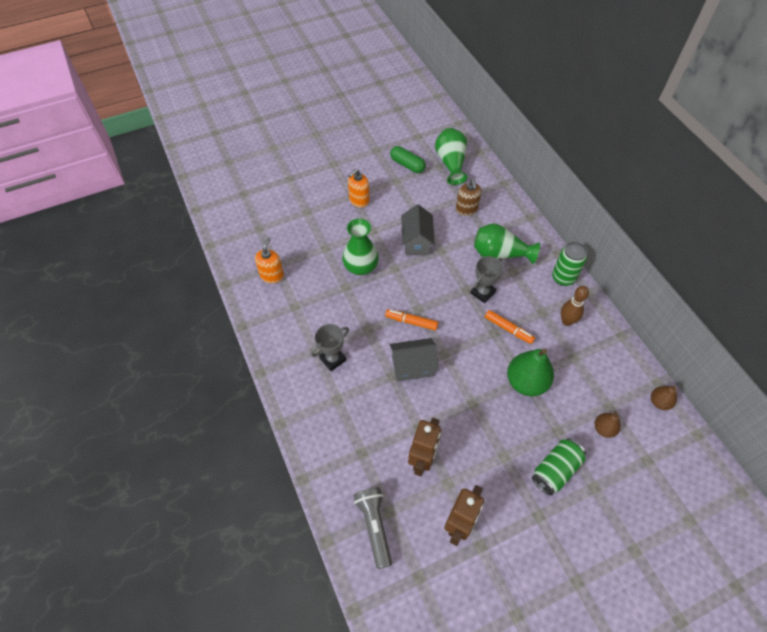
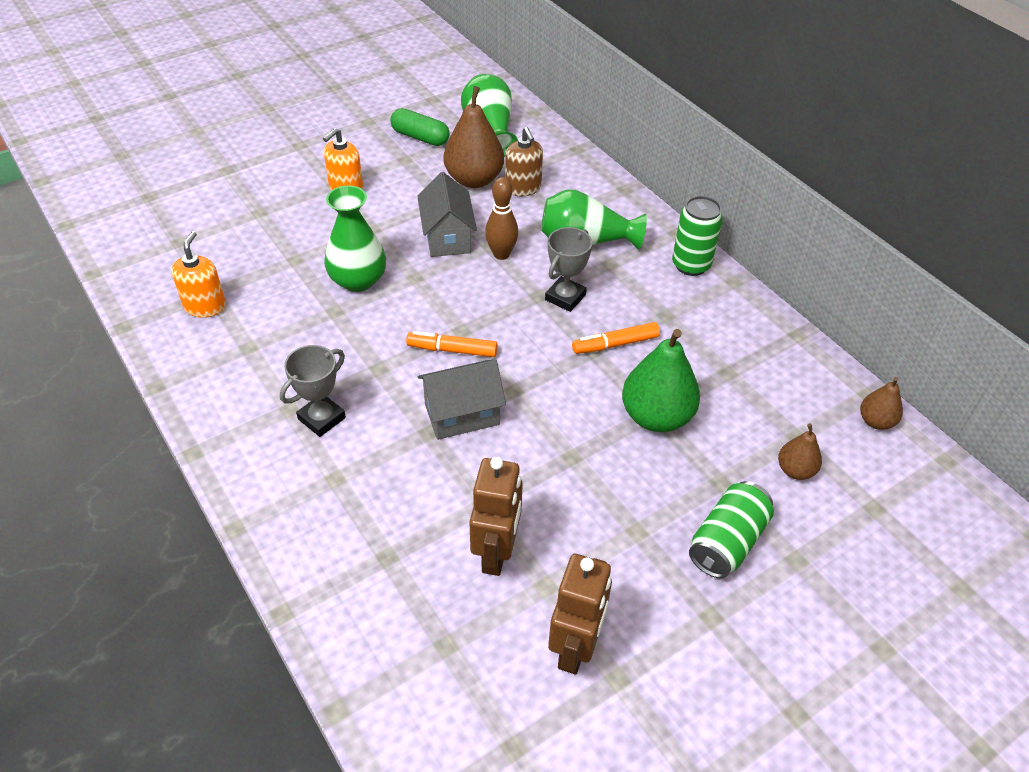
camera: 10 degrees left, 10 degrees down
grey flashlight [353,487,392,569] -> none
orange marker [485,310,535,344] -> orange marker turned 135 degrees clockwise [572,322,660,354]
brown bowling pin [561,286,589,326] -> brown bowling pin moved to [485,177,519,260]
none -> brown pear [444,86,504,188]

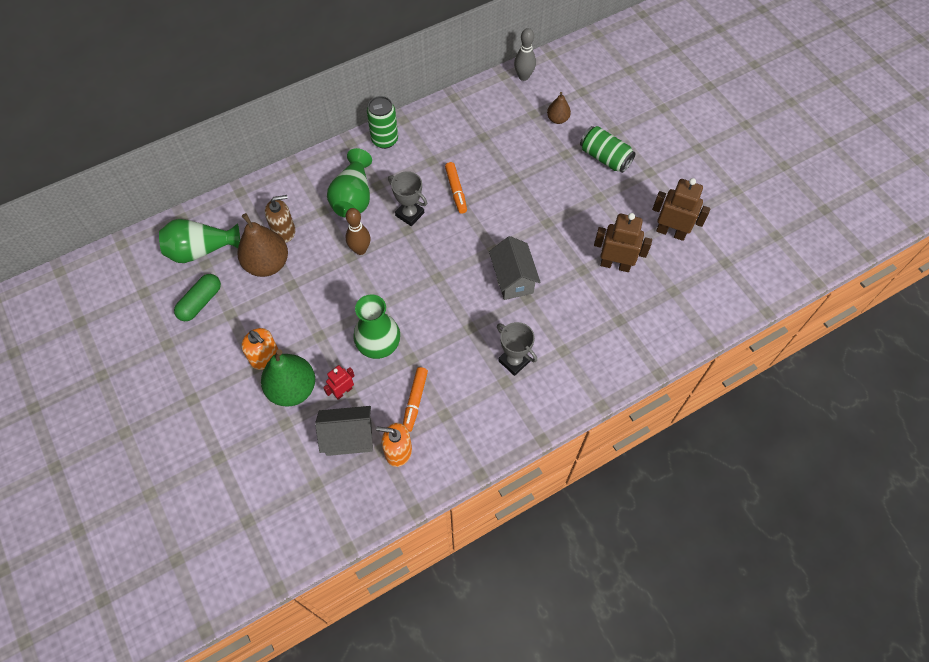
camera: 85 degrees left, 15 degrees up
orange marker [406,331,497,357] -> orange marker moved to [403,367,428,432]
grey house [417,172,477,257] -> grey house moved to [315,406,373,456]
green pear [622,329,700,432] -> green pear moved to [261,349,315,407]
brown pear [860,377,903,430] -> grey bowling pin [514,28,536,81]
none -> red robot [323,365,355,400]

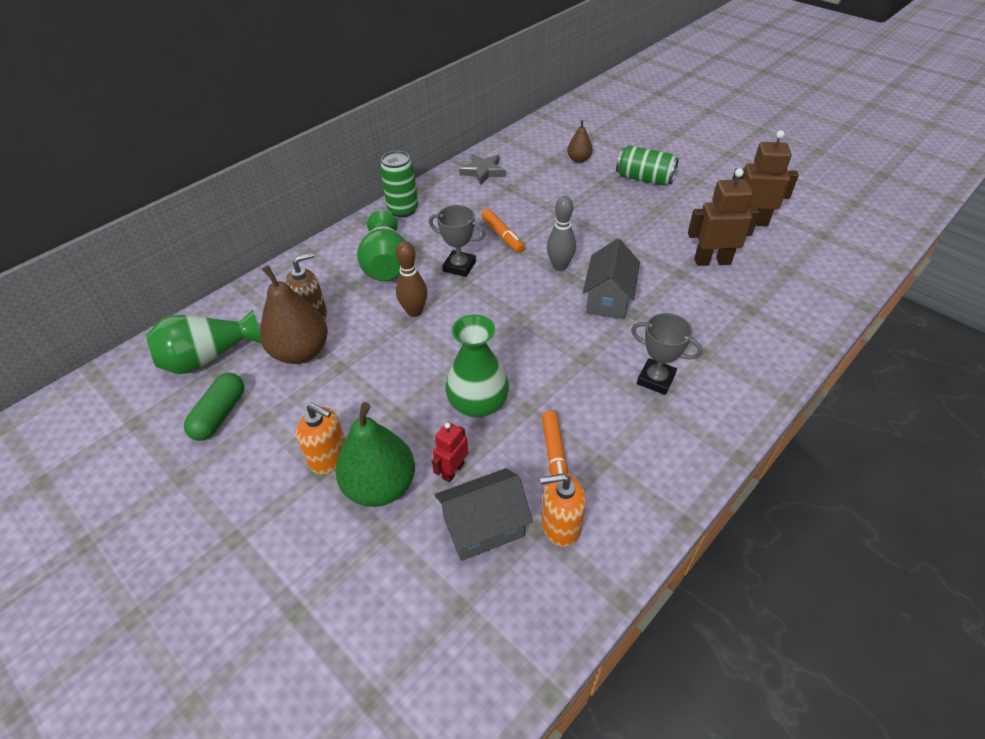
camera: 15 degrees left, 15 degrees down
grey house [489,236,541,300] -> grey house turned 45 degrees clockwise [583,239,640,319]
grey bowling pin [514,28,536,81] -> grey bowling pin moved to [547,196,576,271]
none -> grey star [459,154,506,185]

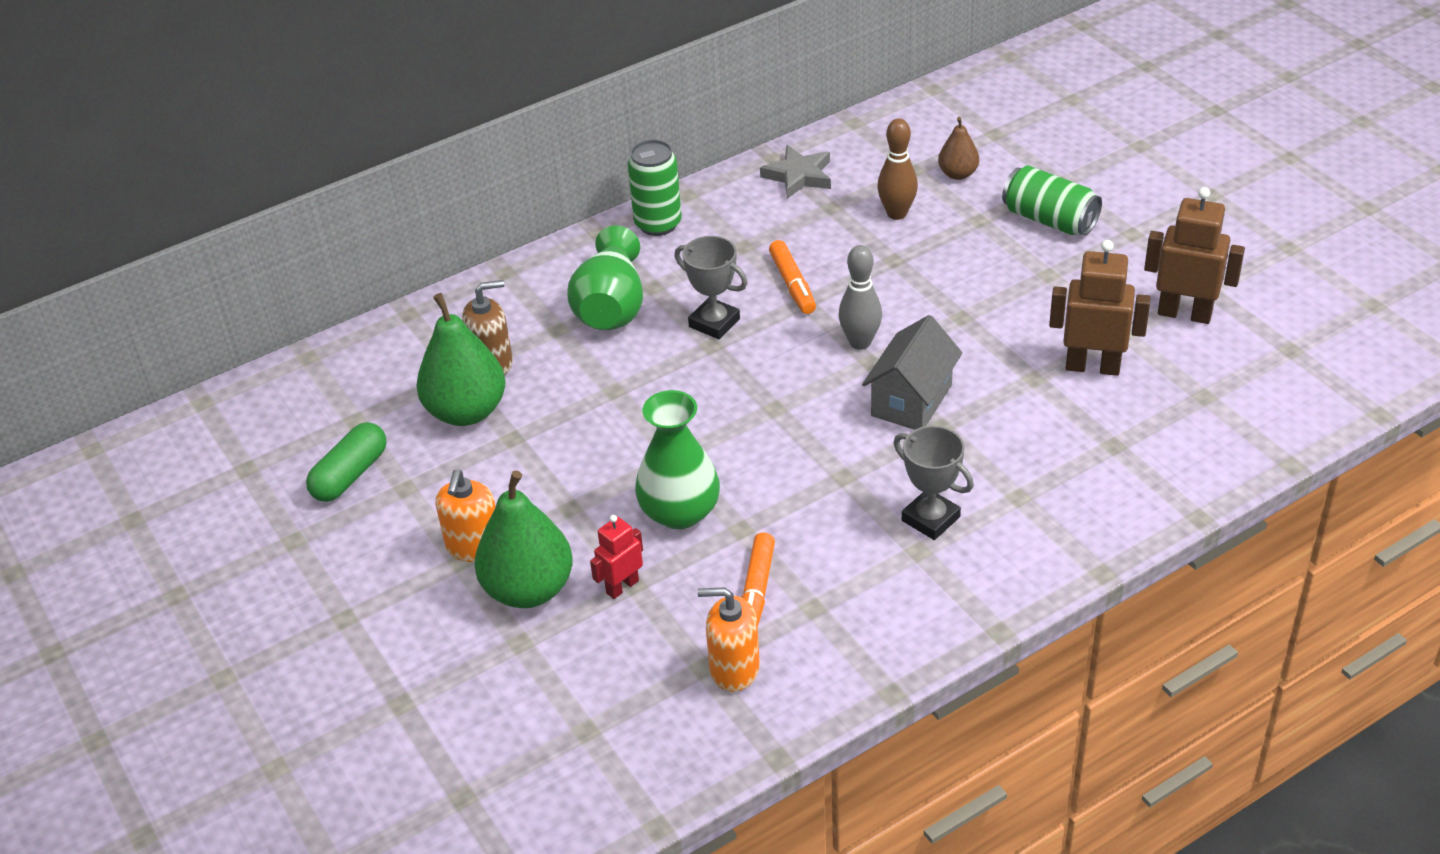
camera: 15 degrees right, 5 degrees down
green vase [146,310,262,374] -> none
brown pear [260,265,328,364] -> green pear [417,293,506,426]
orange soap dispenser [296,403,345,475] -> orange soap dispenser turned 60 degrees clockwise [435,470,496,562]
brown bowling pin [396,241,427,317] -> brown bowling pin moved to [877,118,918,220]
grey house [435,468,533,561] -> none

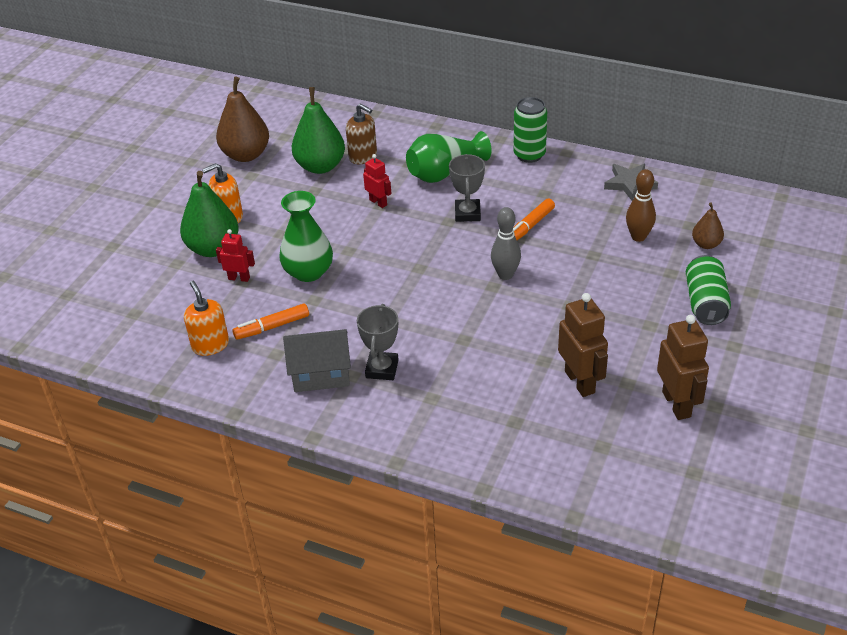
camera: 55 degrees right, 0 degrees up
green capsule [306,422,387,502] -> brown pear [216,77,269,162]
grey house [862,315,962,430] -> grey house moved to [283,329,351,392]
none -> red robot [363,154,391,208]

